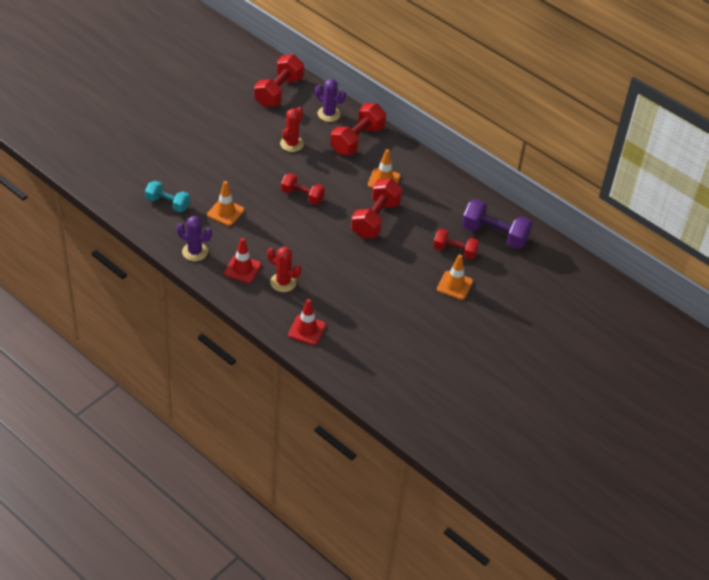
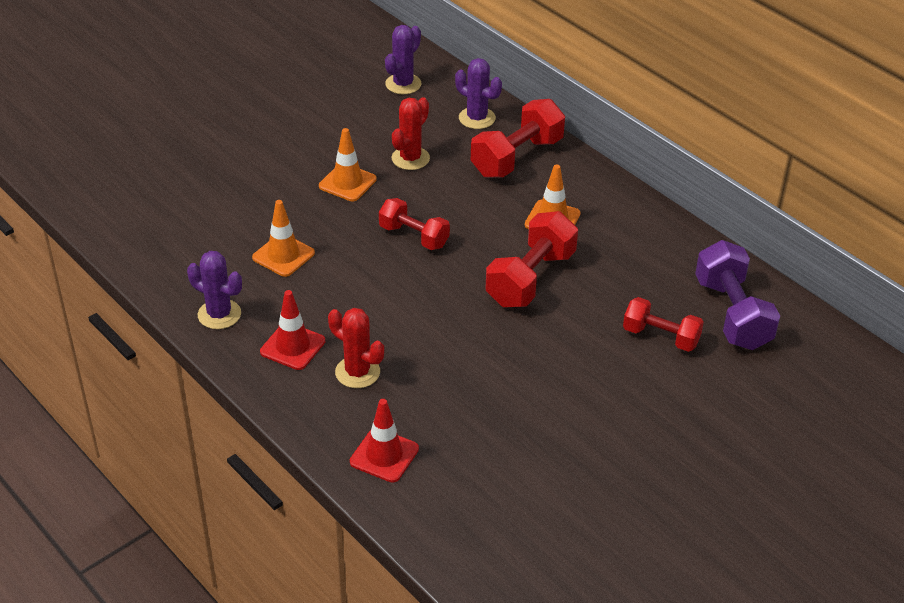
camera: 10 degrees right, 5 degrees down
turquoise dumbbell [145,181,190,212] -> none
red dumbbell [254,54,304,107] -> purple cactus [385,25,421,94]
orange traffic cone [437,255,473,300] -> orange traffic cone moved to [319,128,377,201]
purple dumbbell [462,199,533,249] -> purple dumbbell turned 45 degrees clockwise [695,240,780,350]

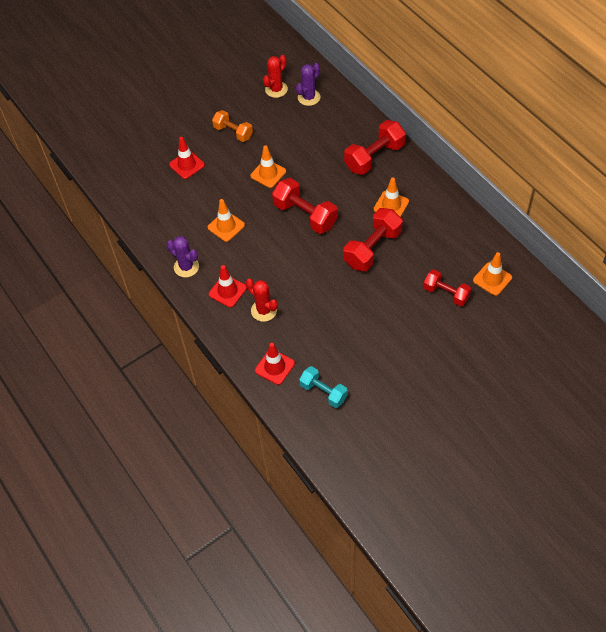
camera: 10 degrees right, 15 degrees up
red dumbbell [379,198,450,250] -> red dumbbell [272,178,338,234], size x1.54
red cactus [392,97,430,170] -> red cactus moved to [263,55,288,98]
purple cactus [455,58,502,129] -> none
purple dumbbell [695,240,780,350] -> orange traffic cone [473,252,512,296]
none -> red traffic cone [169,137,205,179]
none -> orange dumbbell [212,110,253,142]
none -> turquoise dumbbell [299,366,348,408]

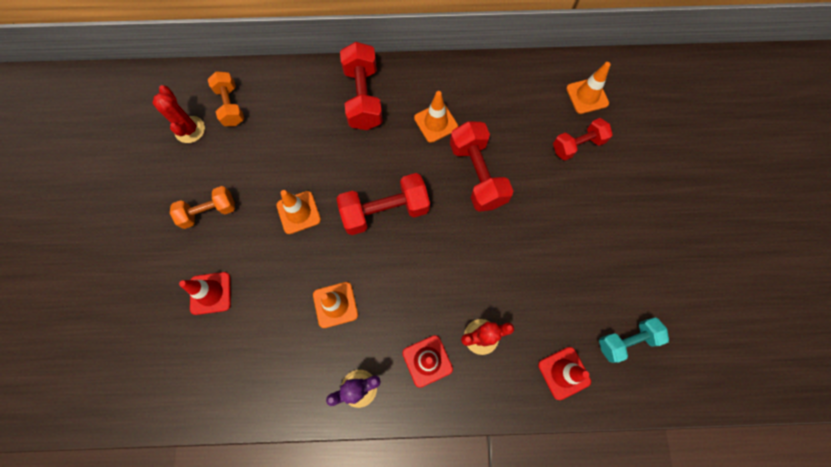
camera: 60 degrees left, 15 degrees up
purple cactus [296,63,320,106] -> orange dumbbell [208,71,244,126]

